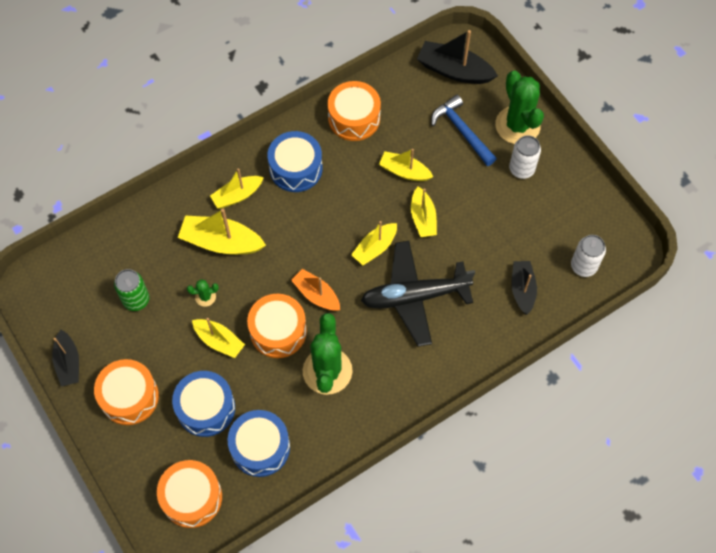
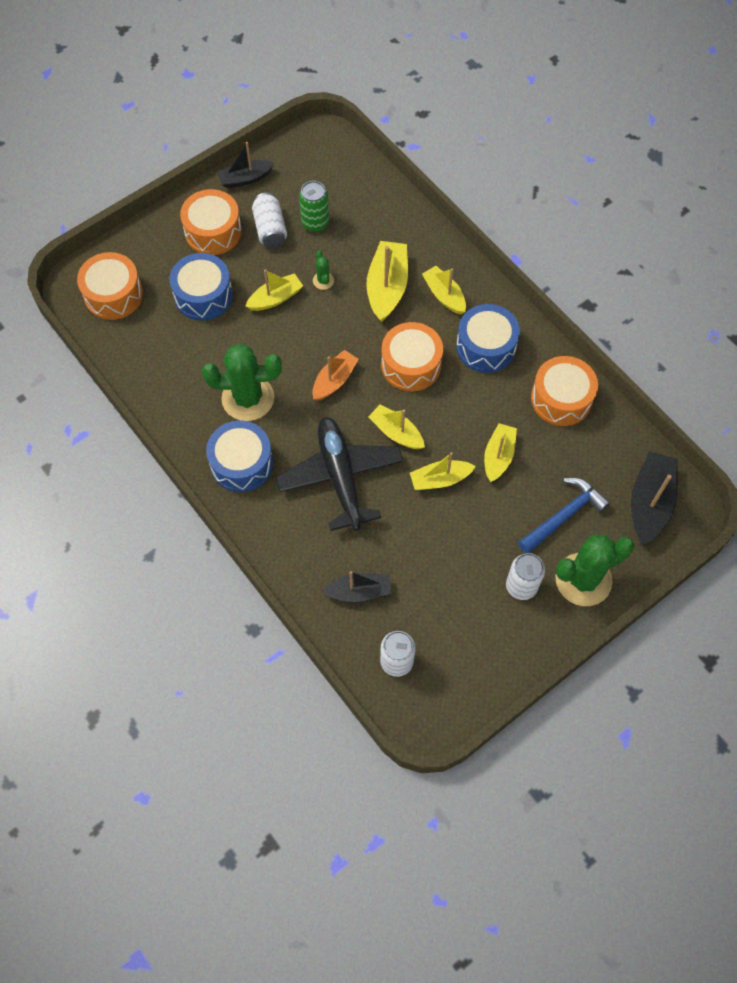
camera: 85 degrees right, 0 degrees up
yellow boat [192,318,245,358] -> yellow boat turned 150 degrees counterclockwise [245,270,303,311]
blue drum [227,410,290,477] -> blue drum moved to [206,421,273,492]
orange drum [247,294,307,358] -> orange drum moved to [381,322,443,391]
none -> white can [252,193,287,248]

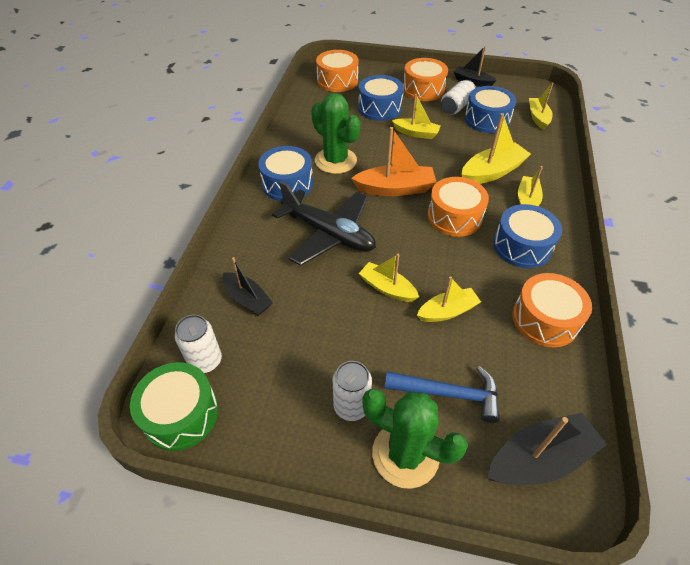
camera: 50 degrees right, 15 degrees down
black plane [275,417,403,531] -> black plane turned 90 degrees clockwise [272,181,376,266]
green can [299,181,329,232] -> blue drum [465,86,516,133]
orange boat [312,350,359,401] -> orange boat [351,127,437,196], size x1.53
green cactus [313,251,334,290] -> none
yellow boat [368,404,425,449] -> yellow boat moved to [529,83,554,130]
none -> green drum [130,362,218,451]

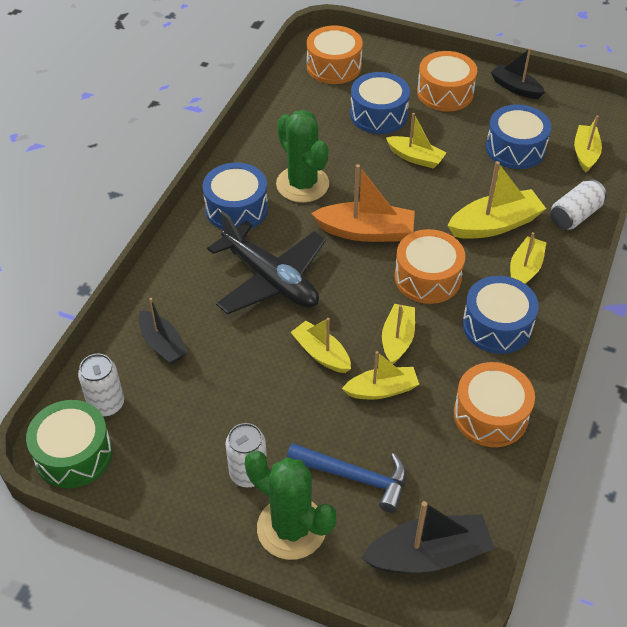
camera: 10 degrees right, 0 degrees up
white can [441,80,476,115] -> white can moved to [551,179,607,230]
none -> yellow boat [382,304,415,364]

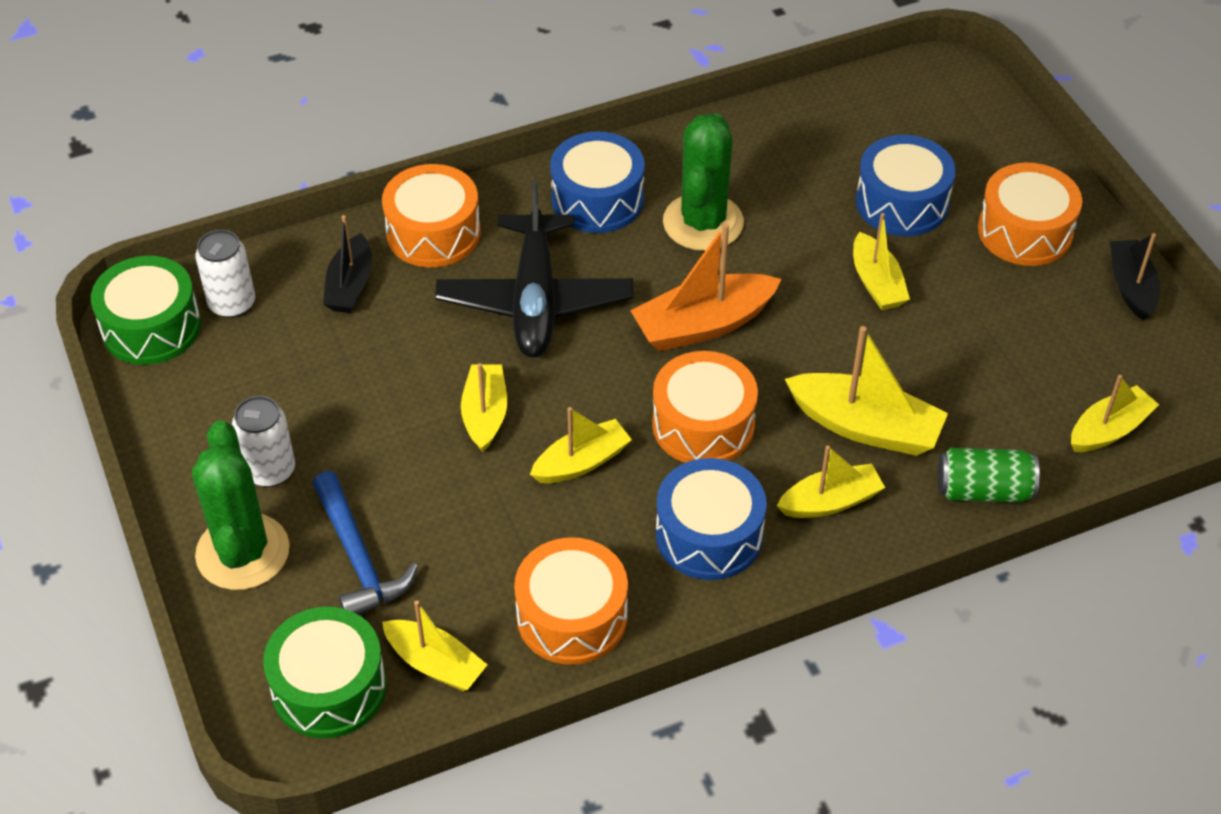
camera: 45 degrees right, 0 degrees up
orange drum [307,26,363,84] -> orange drum moved to [382,164,481,267]
orange boat [311,164,415,242] -> orange boat turned 105 degrees clockwise [630,223,782,351]
yellow boat [342,351,419,399] -> yellow boat moved to [382,601,487,691]
black boat [361,501,495,573] -> green drum [263,607,386,738]
blue drum [486,104,552,169] -> none
white can [551,179,607,230] -> green can [937,448,1040,502]

